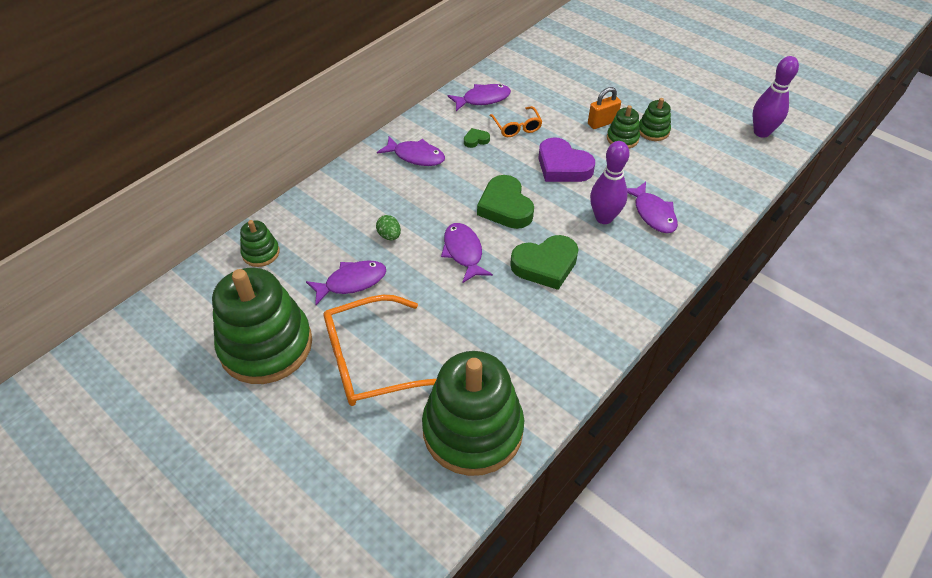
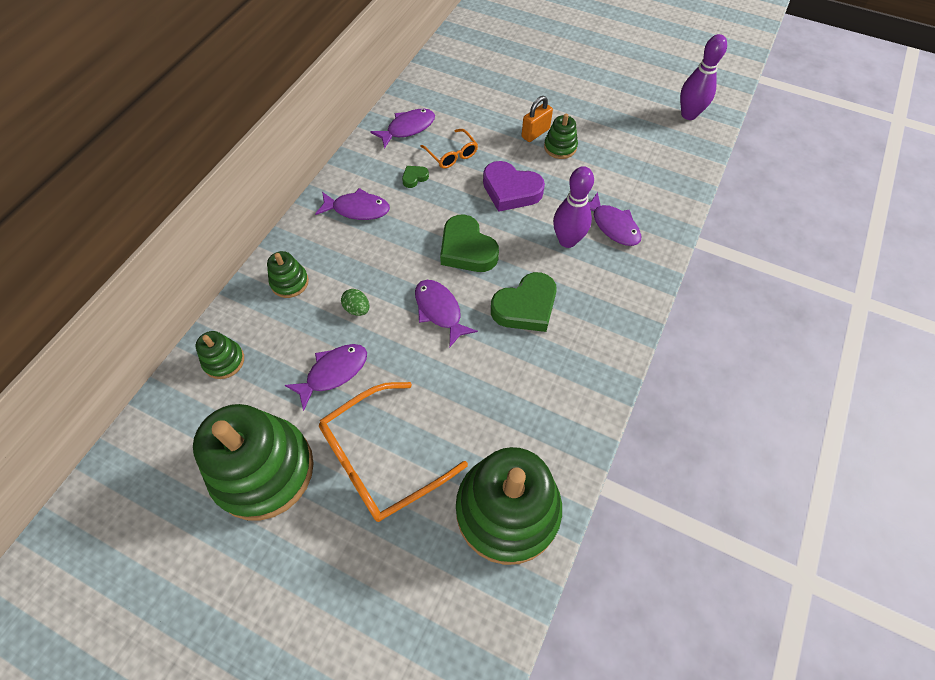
camera: 15 degrees left, 10 degrees up
green stacking toy [639,98,671,141] -> green stacking toy moved to [267,251,309,298]

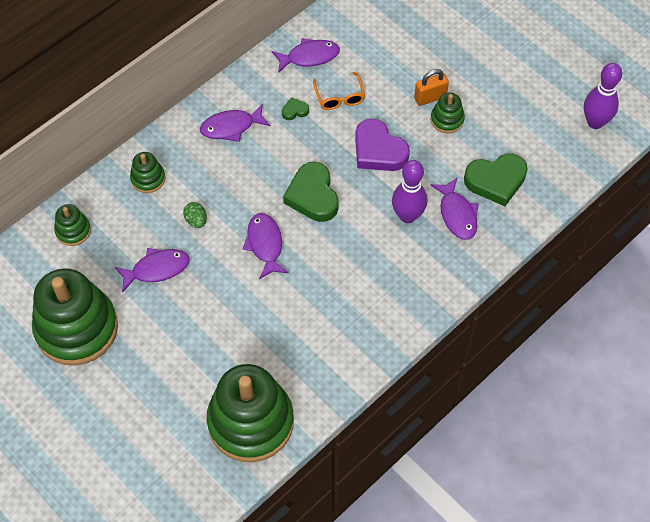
camera: 20 degrees right, 0 degrees up
purple fish [315,188,390,220] -> purple fish turned 135 degrees clockwise [200,104,270,142]
orange glasses [319,382,468,522] -> none
green heart [491,272,557,332] -> green heart moved to [464,154,528,206]

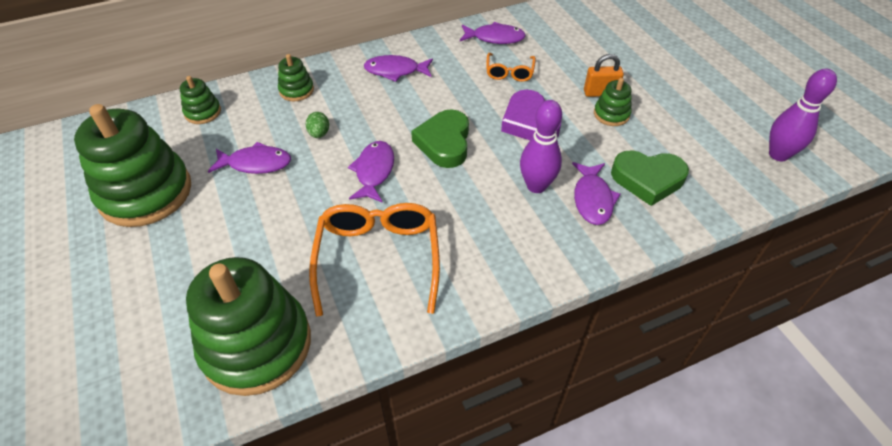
camera: 20 degrees right, 10 degrees down
green heart [282,97,309,120] -> none
none -> orange glasses [309,203,440,317]

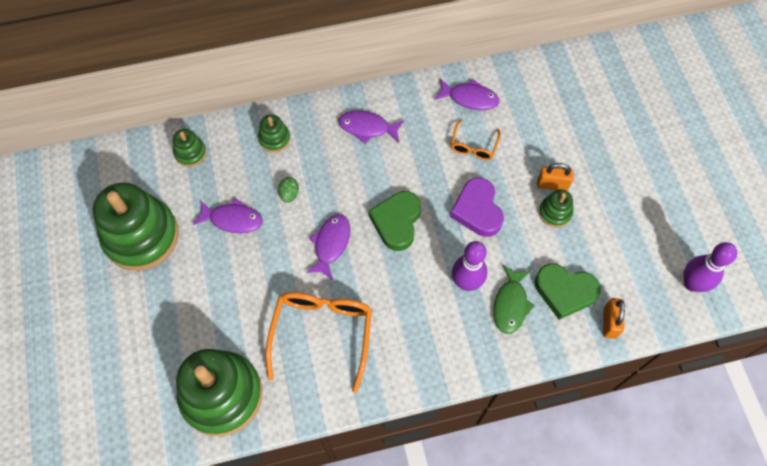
camera: 10 degrees right, 15 degrees up
purple fish [572,162,620,225] -> green fish [493,265,535,334]
none -> orange padlock [603,298,625,339]

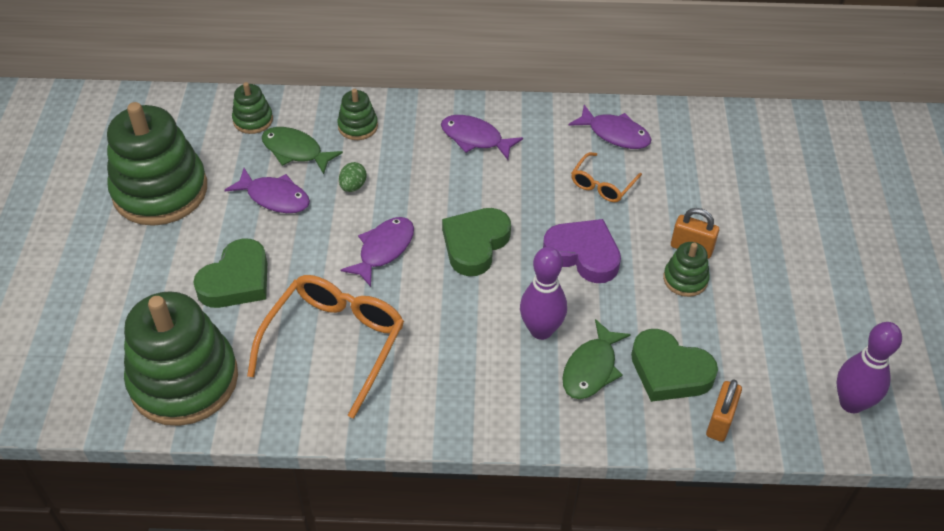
camera: 15 degrees right, 15 degrees down
purple heart [450,177,504,237] -> purple heart turned 120 degrees clockwise [543,219,621,283]
none -> green heart [193,238,267,308]
none -> green fish [262,127,343,174]

